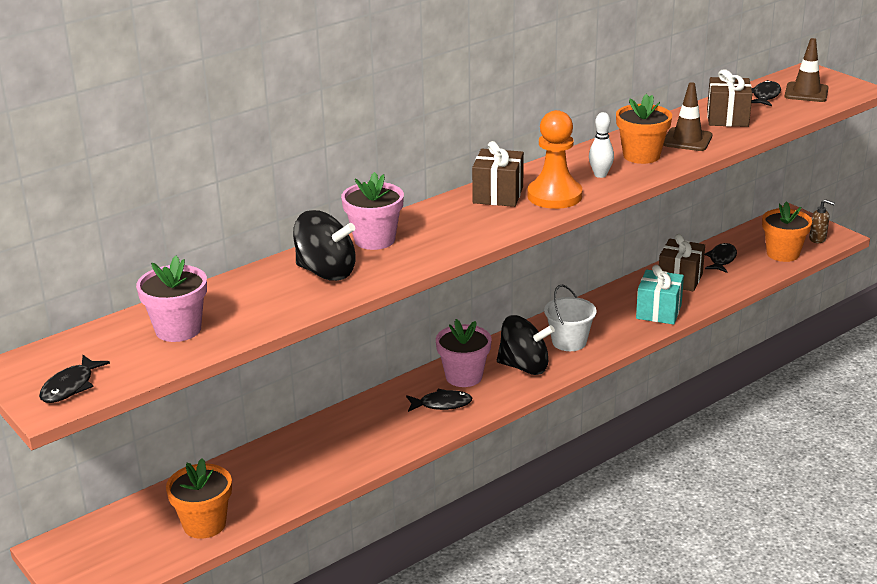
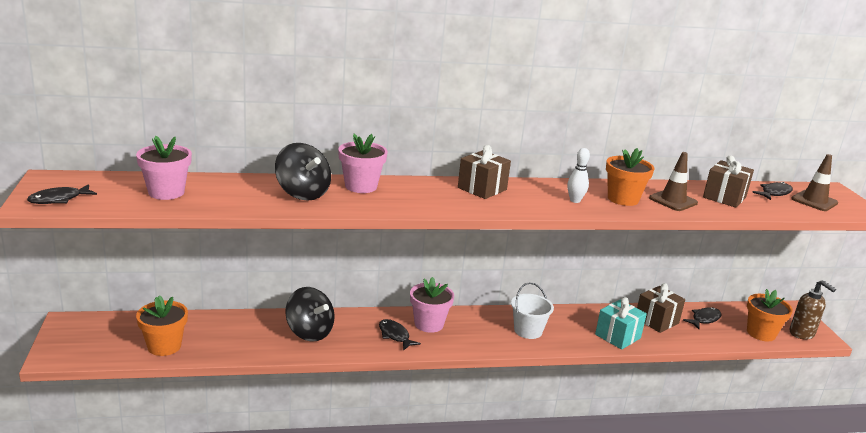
camera: 25 degrees right, 5 degrees down
black fish [406,389,472,412] -> black fish turned 150 degrees counterclockwise [379,319,421,351]
black spinning top [497,315,555,375] -> black spinning top moved to [285,287,335,342]
orange pawn [527,110,582,209] -> none
brown soap dispenser [809,199,835,243] -> brown soap dispenser [790,280,836,340], size x1.59

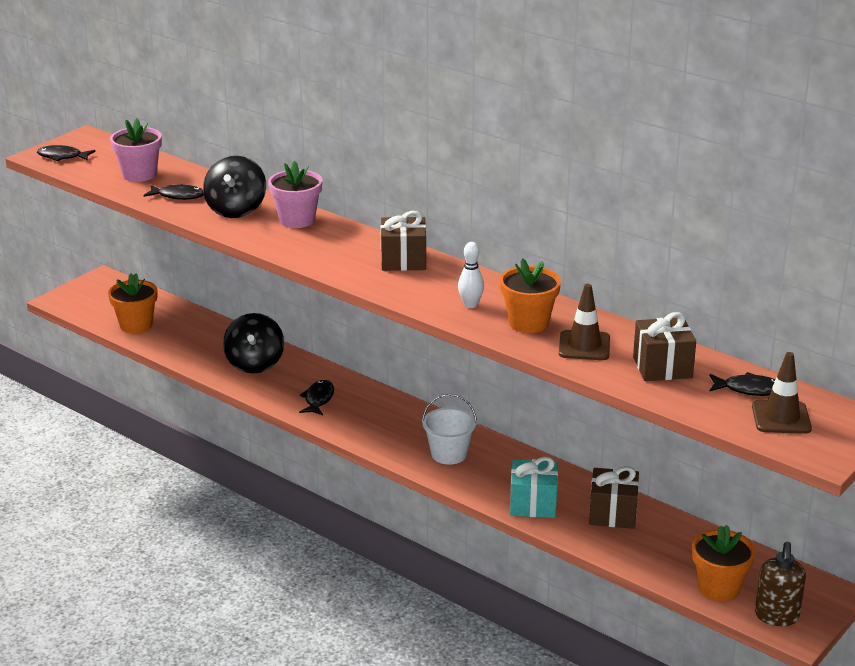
camera: 50 degrees right, 5 degrees up
pink flower pot [410,277,454,333] -> none
black fish [683,307,721,329] -> black fish moved to [143,184,204,200]

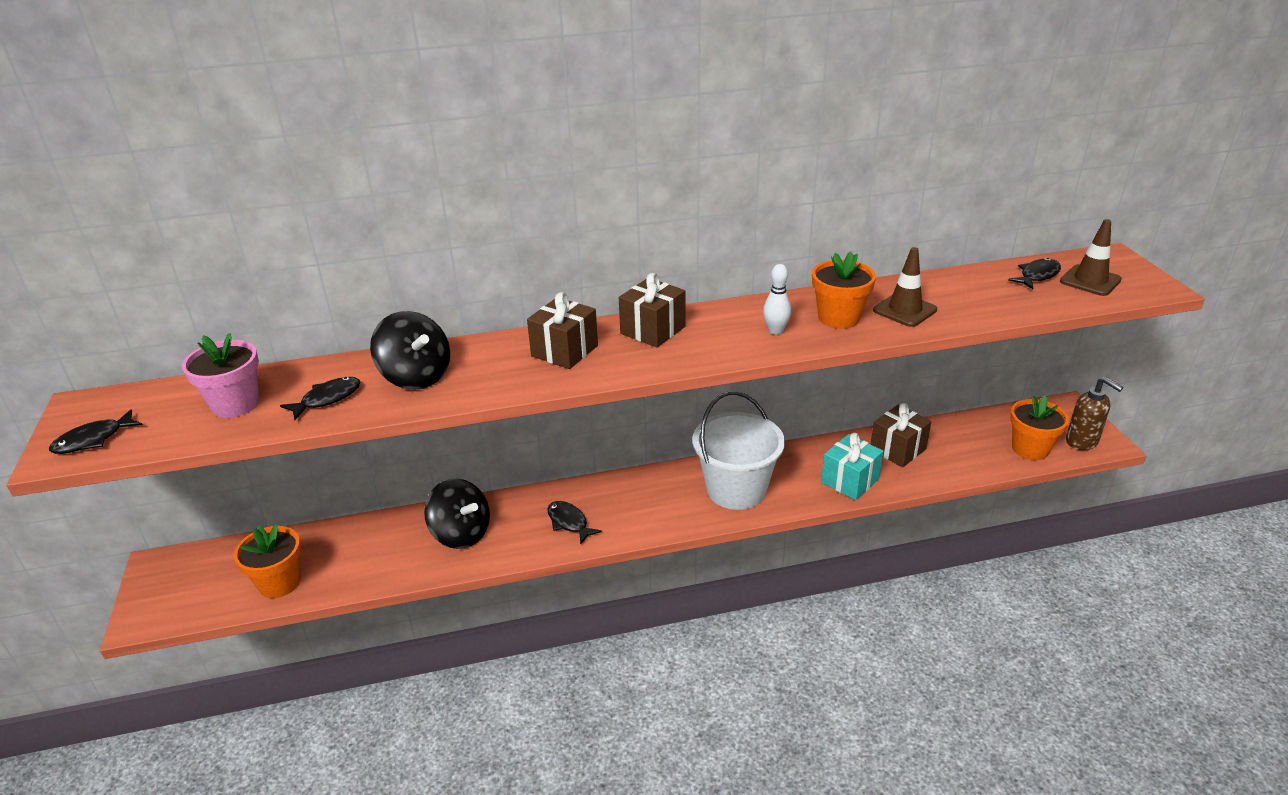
camera: 50 degrees left, 5 degrees up
pink flower pot [268,161,322,228] -> none
white bucket [422,394,477,465] -> white bucket [692,391,785,510], size x1.66
brown gift [633,312,696,381] -> brown gift moved to [527,292,598,369]

